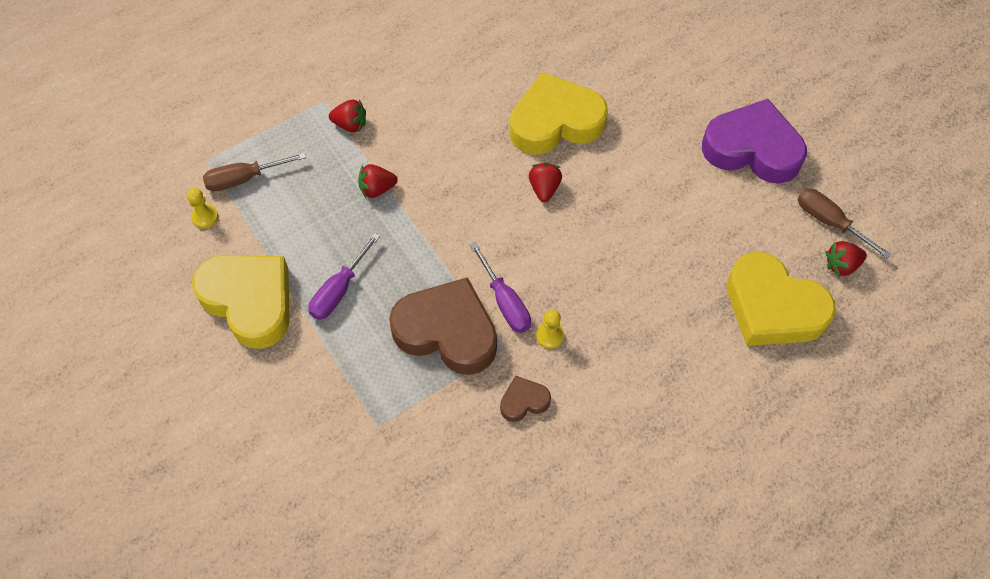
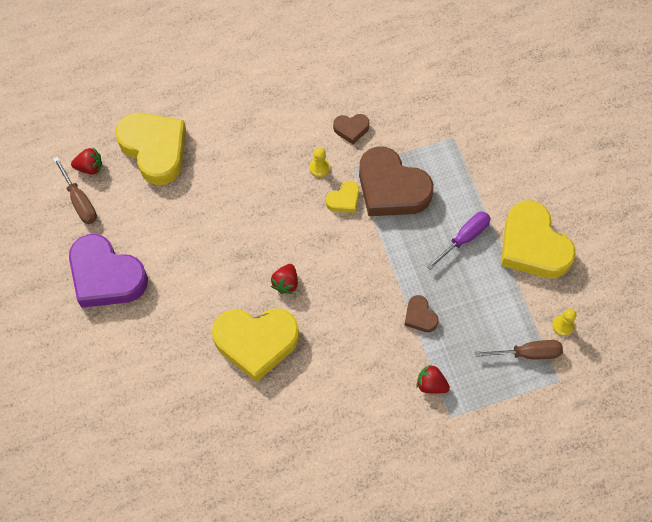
camera: 165 degrees left, 5 degrees up
red strawberry [358,164,398,198] -> brown heart [404,295,439,332]
purple screwdriver [470,242,531,333] -> yellow heart [326,181,359,213]

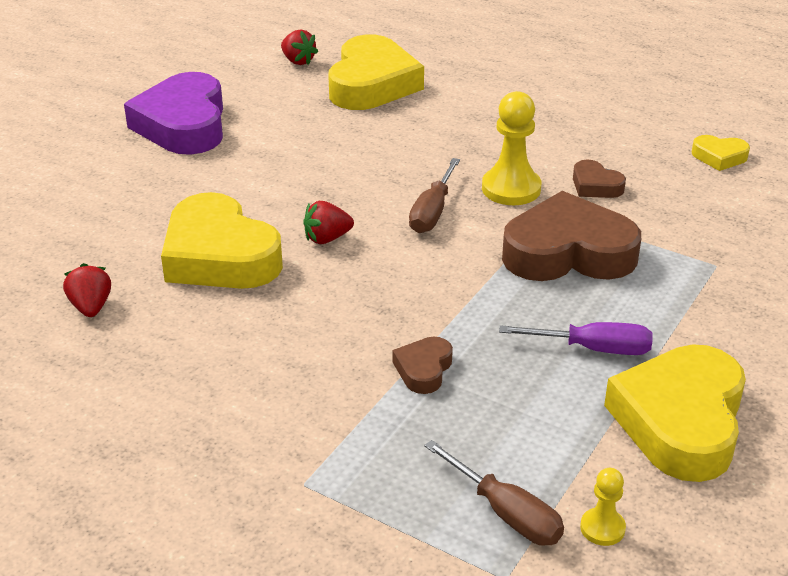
camera: 50 degrees right, 30 degrees down
brown screwdriver [53,157,97,224] -> brown screwdriver moved to [409,158,460,233]
yellow pawn [309,147,330,177] -> yellow pawn [482,91,541,205], size x1.86
yellow heart [326,181,359,213] -> yellow heart moved to [692,135,750,171]
brown heart [359,146,434,216] -> brown heart turned 90 degrees clockwise [502,191,641,281]
red strawberry [416,365,450,394] -> red strawberry moved to [63,263,111,317]

